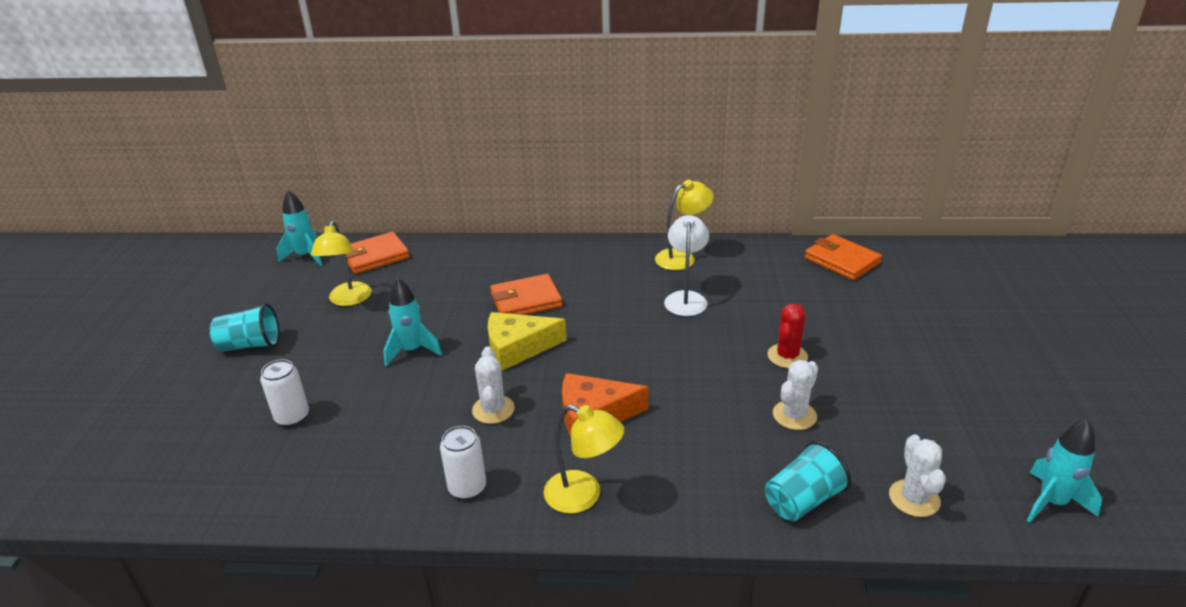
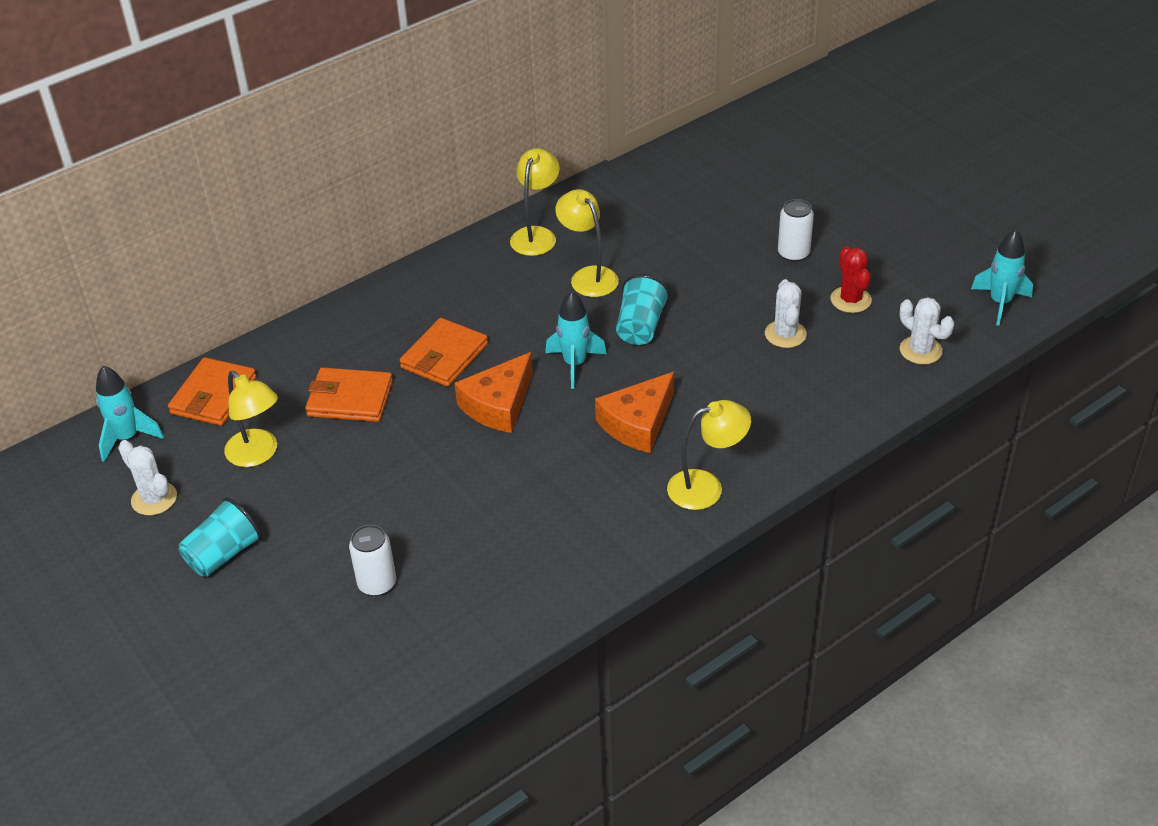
camera: 40 degrees left, 10 degrees up
turquoise rocket [383,277,442,367] -> turquoise rocket moved to [545,291,607,389]
white can [440,426,486,499] -> white can moved to [778,199,814,262]
white cactus [472,346,515,424] -> white cactus moved to [118,440,177,516]
yellow cheese [488,312,567,371] -> orange cheese [454,352,533,433]
white lamp [664,215,709,316] -> yellow lamp [556,189,619,297]
turquoise cup [765,441,851,521] -> turquoise cup moved to [616,274,670,345]
red cactus [767,304,808,368] -> red cactus moved to [830,246,872,313]
orange wallet [804,234,882,280] -> orange wallet moved to [305,367,393,422]

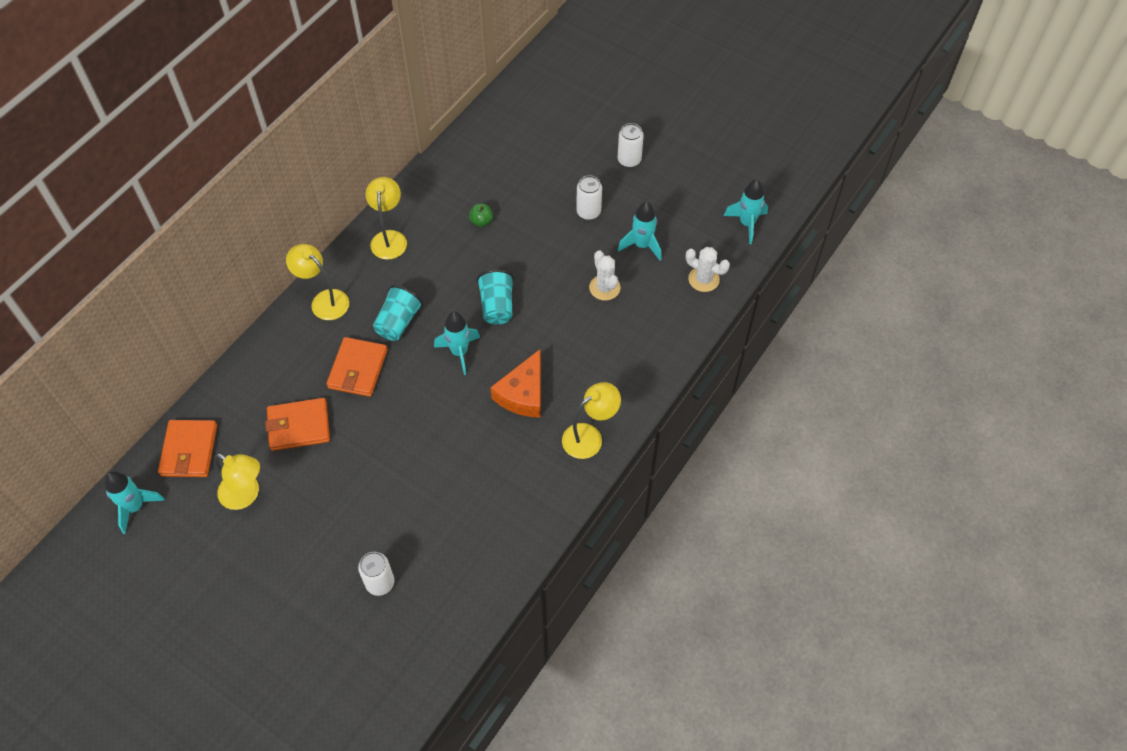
camera: 20 degrees left, 15 degrees up
white cactus [118,440,177,516] -> none
turquoise cup [179,497,262,577] -> turquoise cup moved to [373,285,423,341]
orange cheese [454,352,533,433] -> none
yellow lamp [556,189,619,297] -> yellow lamp moved to [286,244,349,320]
red cactus [830,246,872,313] -> turquoise rocket [618,201,662,261]
none -> green apple [469,204,493,227]
none -> white can [618,123,644,168]

